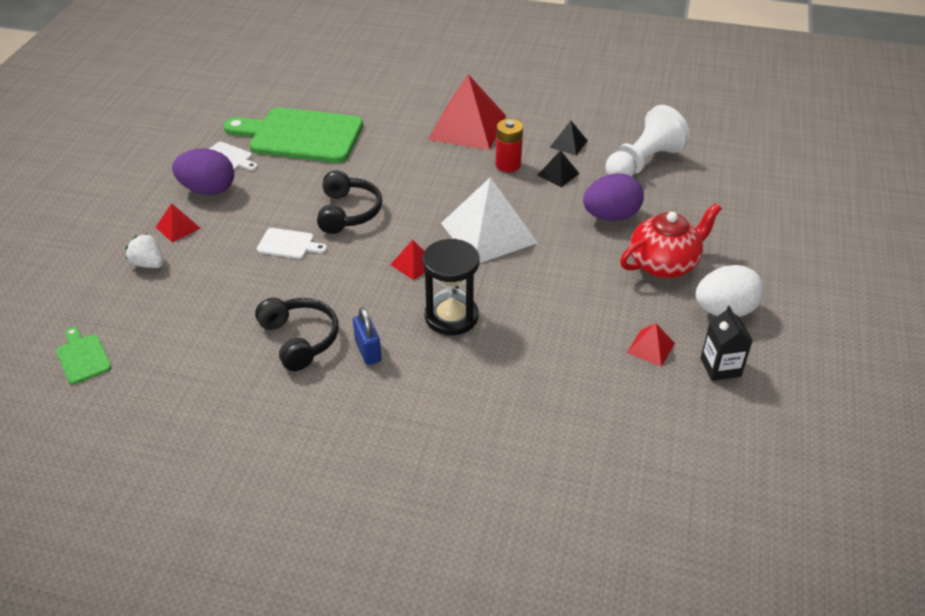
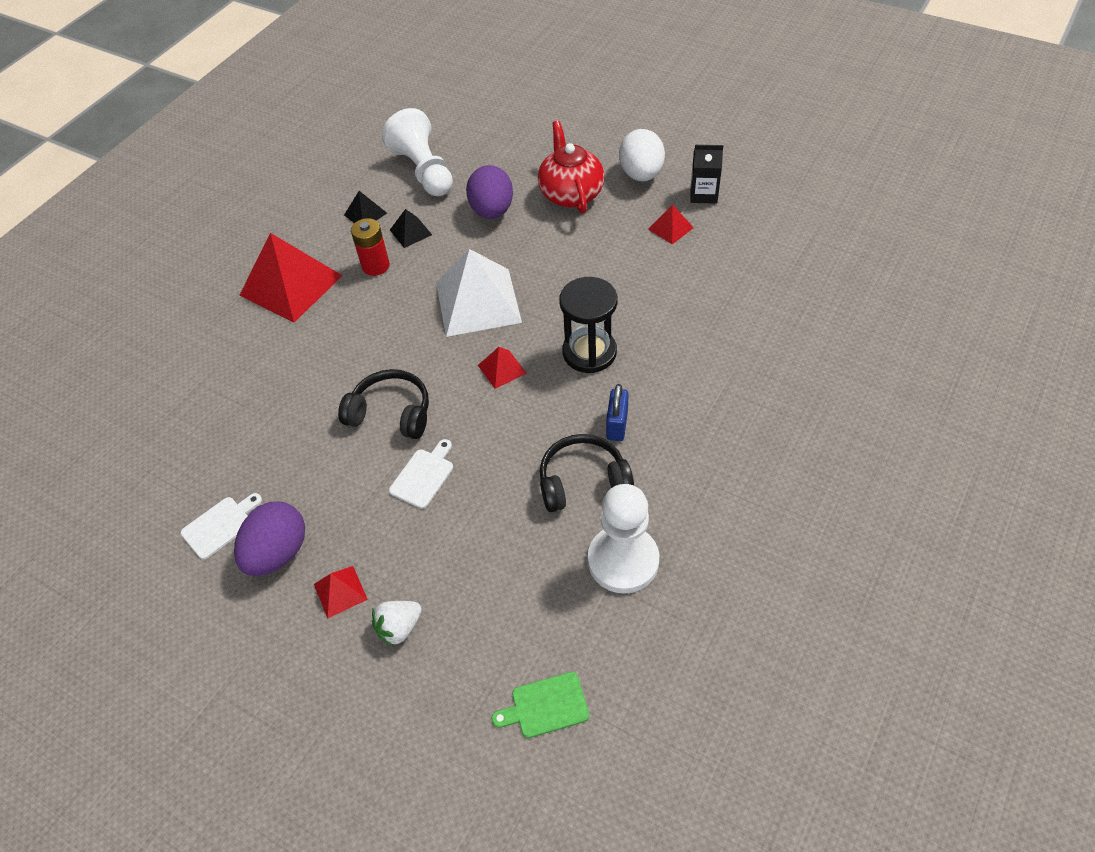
camera: 70 degrees left, 10 degrees up
green cutting board [223,108,363,163] -> none
blue padlock [353,307,381,365] -> blue padlock turned 75 degrees counterclockwise [606,384,628,441]
none -> white pawn [588,484,659,594]

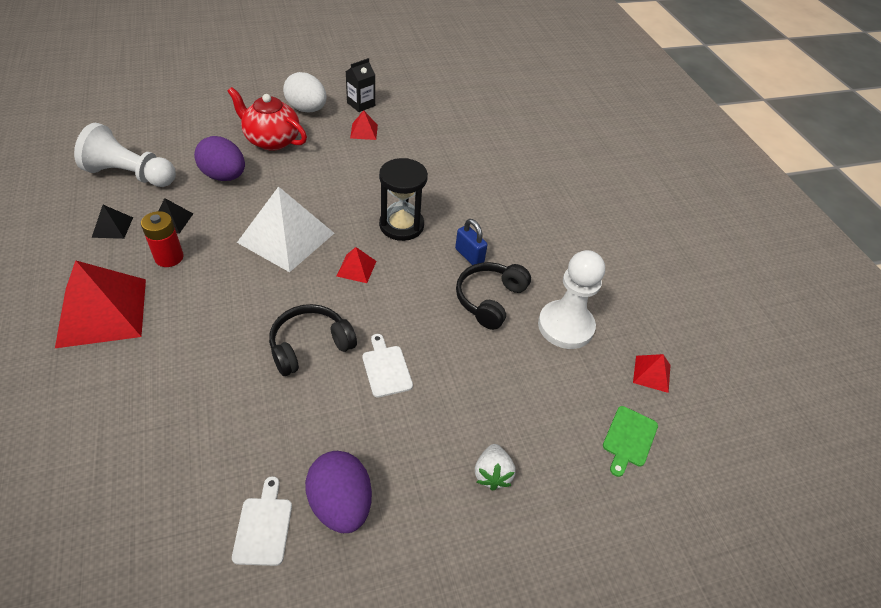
camera: 55 degrees left, 5 degrees down
red pyramid [314,566,368,618] -> red pyramid moved to [633,354,670,393]

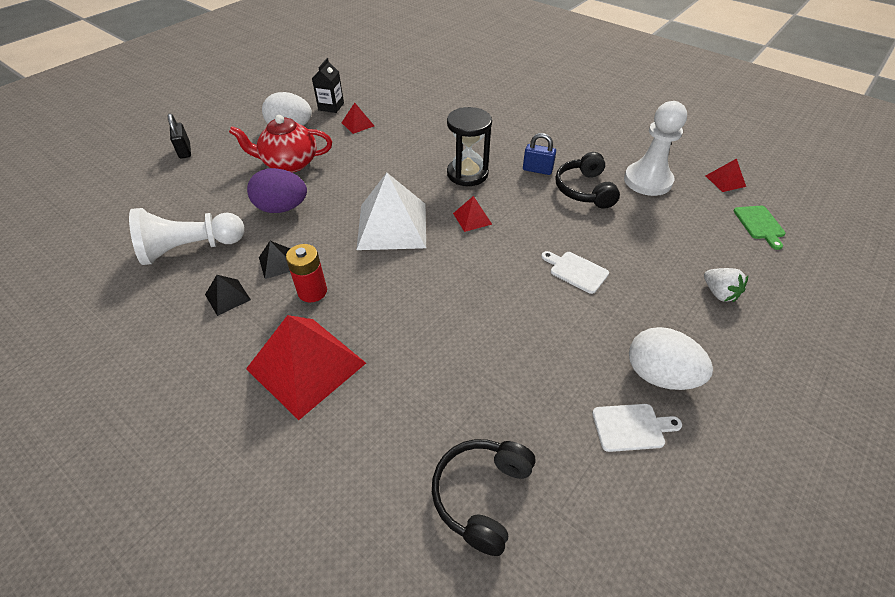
camera: 30 degrees left, 0 degrees up
white cutting board [232,476,292,566] -> white cutting board turned 120 degrees clockwise [592,404,682,452]
black headphones [269,304,357,376] -> black headphones moved to [432,439,536,556]
purple egg [305,451,372,533] -> white egg [629,327,713,390]
none -> black padlock [167,114,191,159]

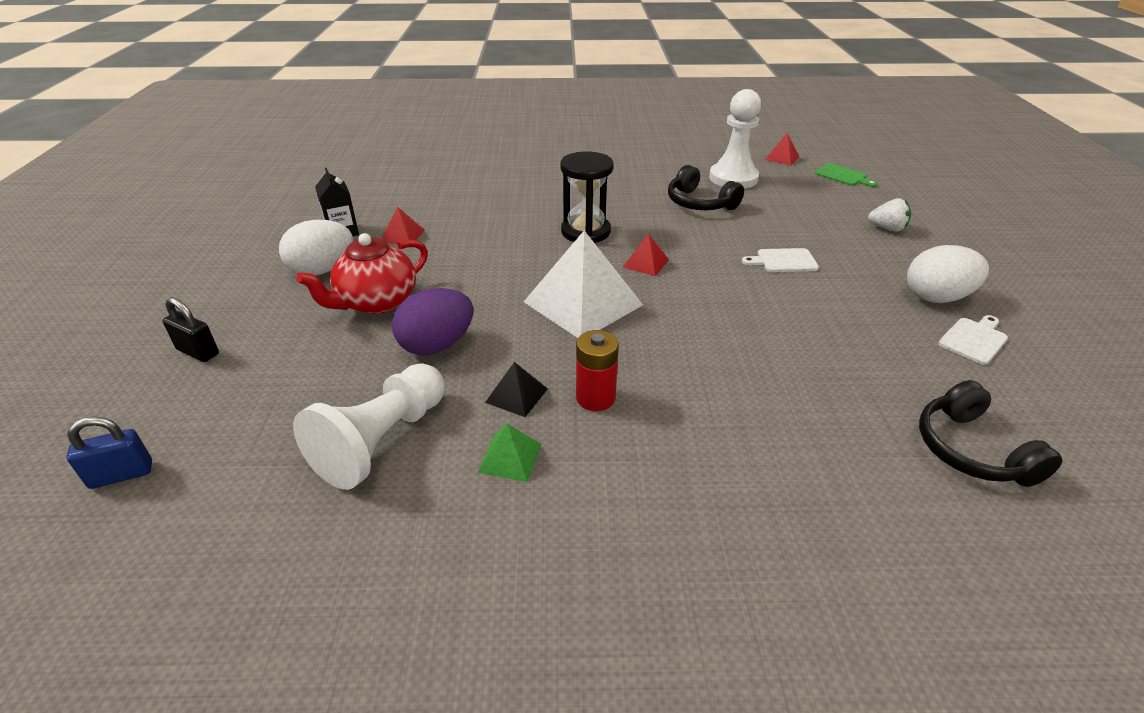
camera: 40 degrees left, 10 degrees down
black pyramid [205,275,251,316] -> green pyramid [477,424,541,482]
red pyramid [246,315,366,420] -> none
blue padlock [523,133,556,175] -> blue padlock moved to [67,416,152,489]

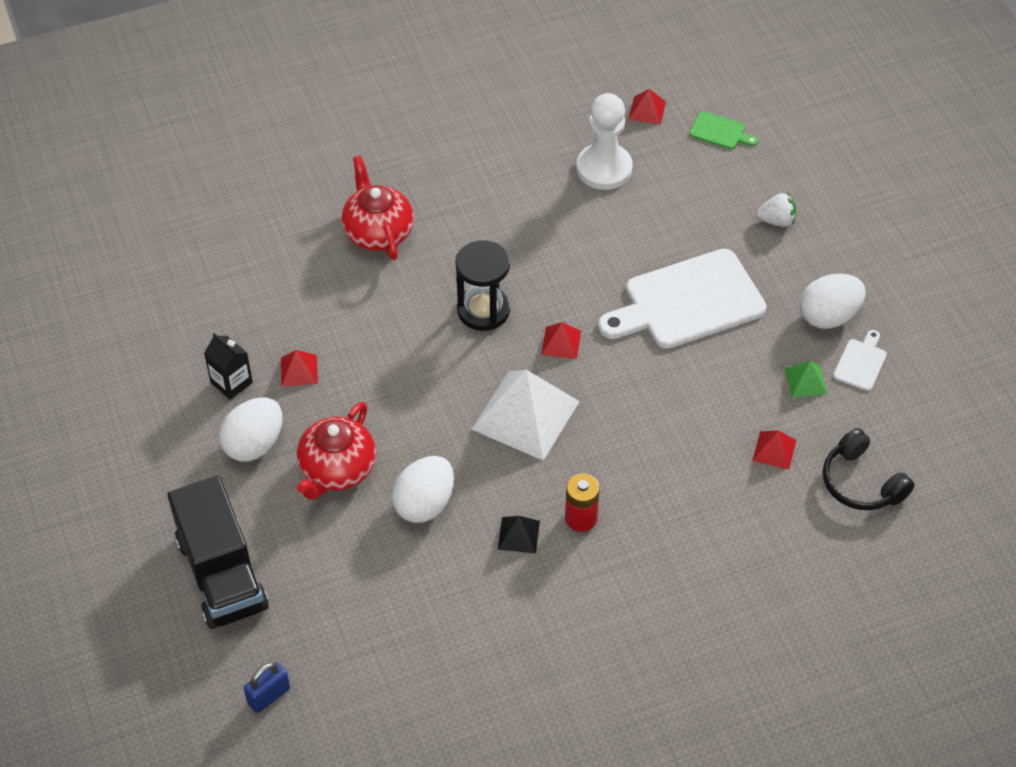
camera: 20 degrees left, 15 degrees up
black padlock [163,297,219,362] -> black truck [167,476,269,629]
white pawn [293,363,445,490] -> none
purple egg [392,288,473,355] -> white egg [392,456,454,523]
green pyramid [477,424,541,482] -> green pyramid moved to [784,361,827,398]
black headphones [668,165,744,210] -> none
white cutting board [742,248,819,272] -> white cutting board [598,249,766,349], size x2.31
none -> red teapot [342,156,414,260]
none -> red pyramid [752,430,796,470]

